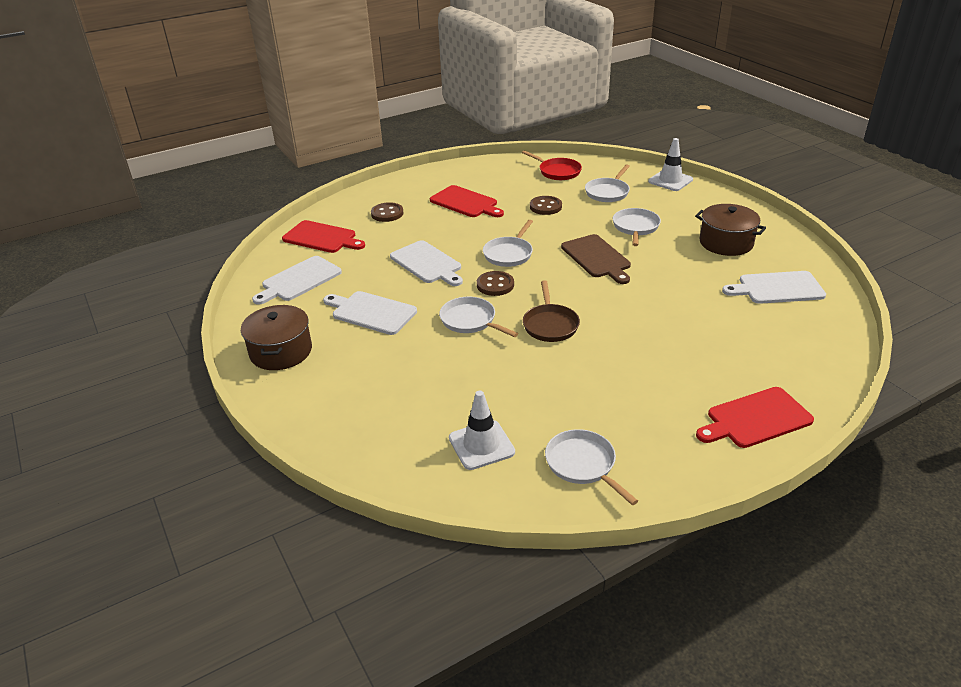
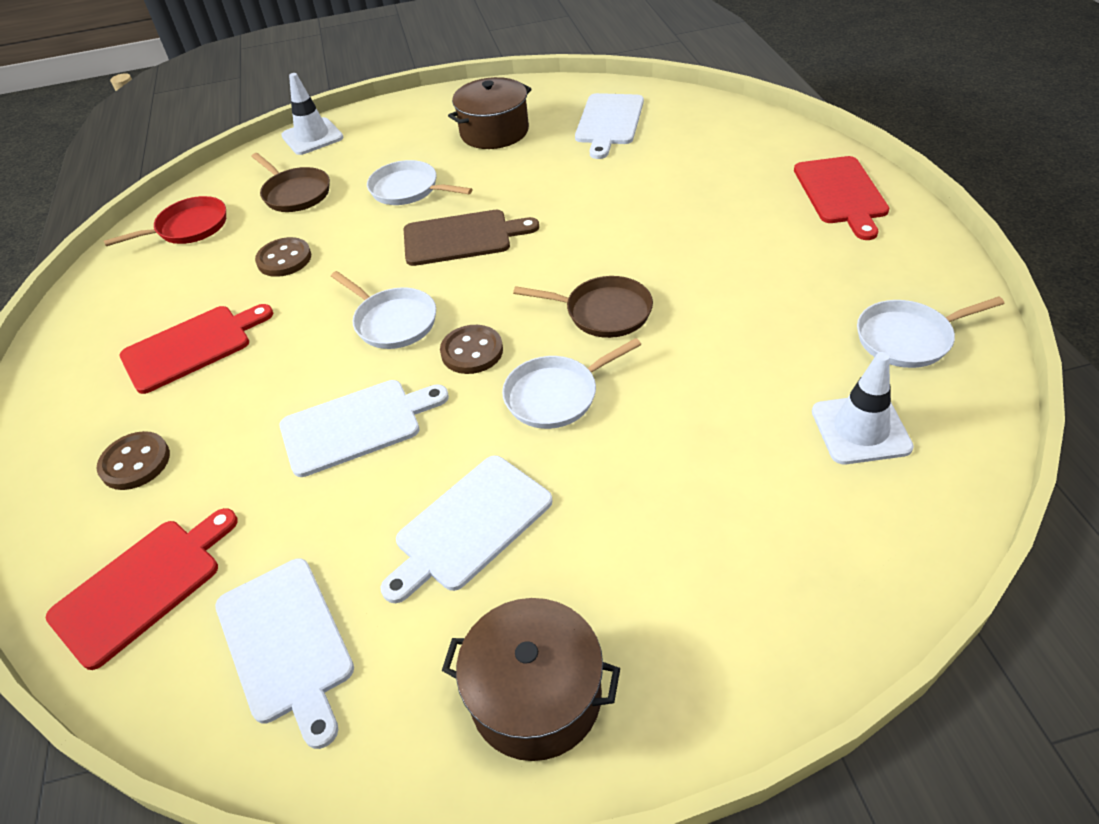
camera: 70 degrees left, 10 degrees up
white pan [585,165,630,202] -> brown pan [251,153,330,212]

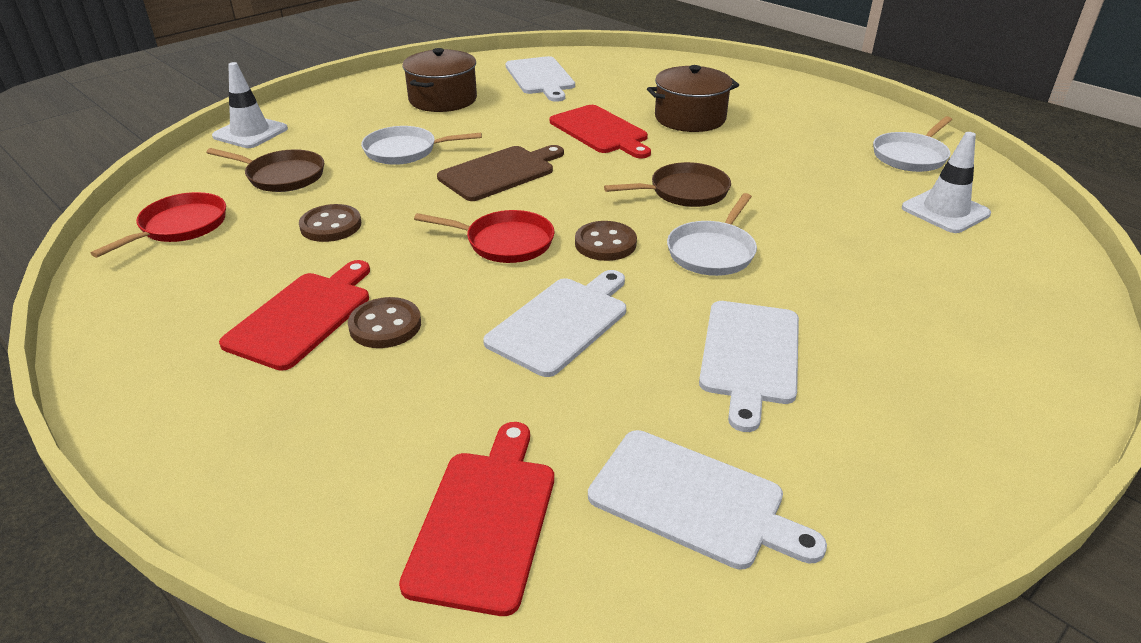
camera: 35 degrees left, 10 degrees down
brown button [97,431,170,490] -> brown button moved to [348,297,421,348]
white pan [331,271,436,349] -> red pan [414,210,554,263]
brown pot [442,598,620,761] -> brown pot moved to [647,65,739,132]
red cutting board [794,156,890,240] -> red cutting board moved to [550,105,651,158]

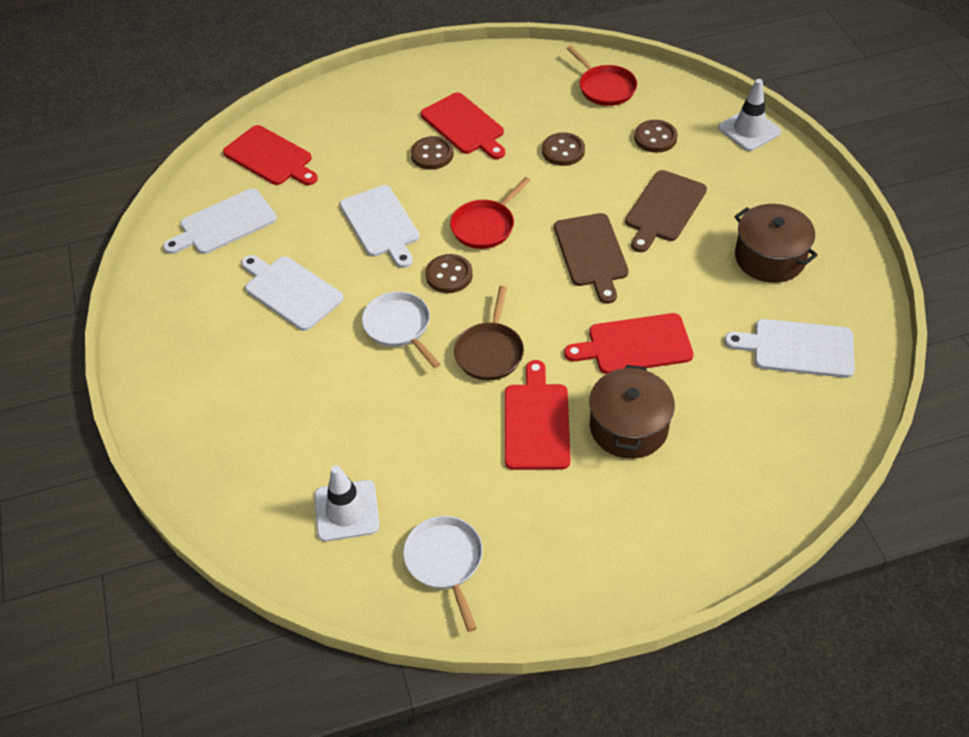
camera: 120 degrees right, 15 degrees up
brown pan [206,148,324,192] -> brown button [634,120,678,153]
white pan [361,126,482,165] -> brown cutting board [625,170,707,252]
none -> red cutting board [505,360,570,470]

